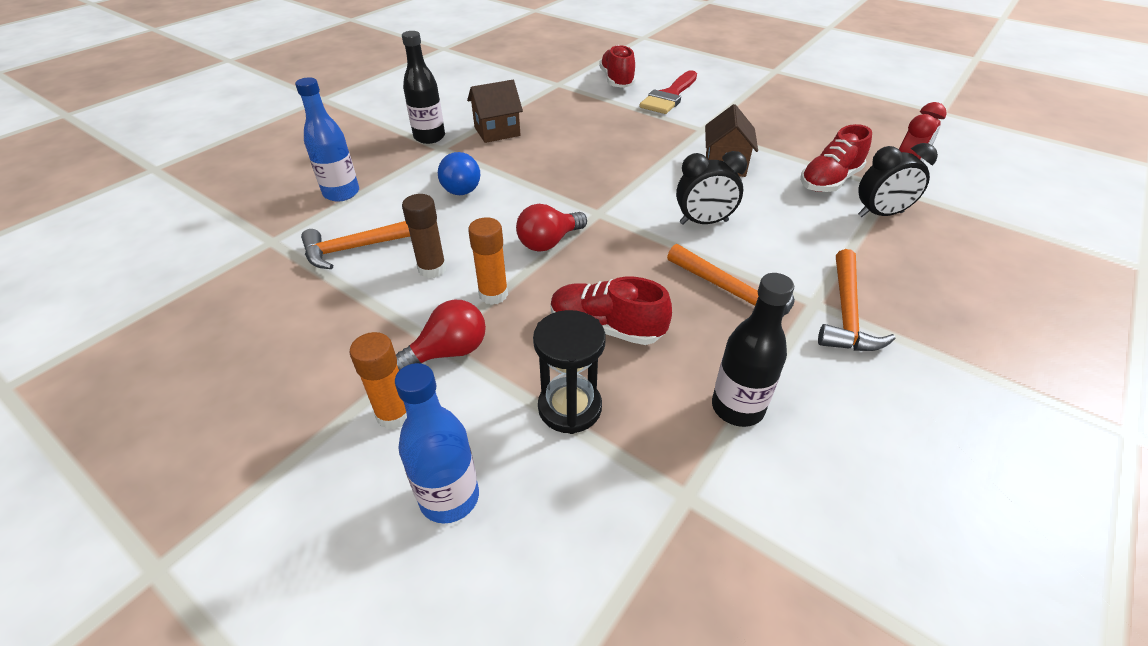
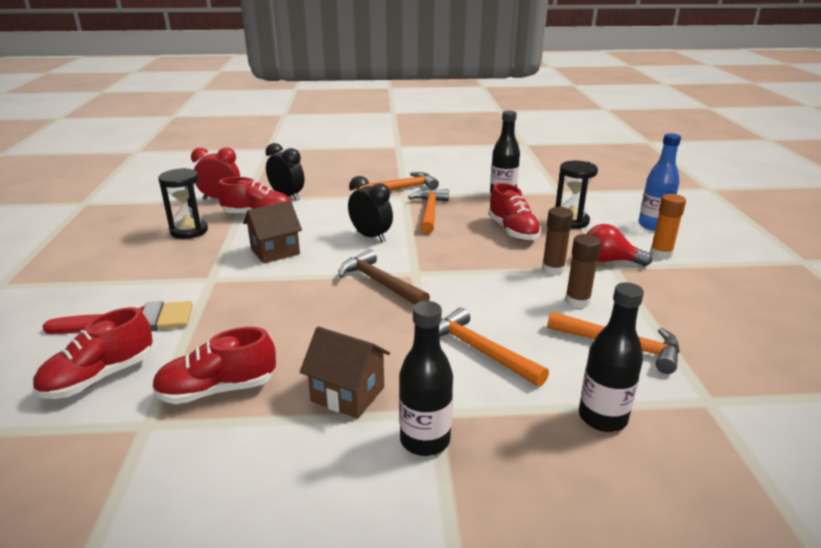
camera: 130 degrees left, 15 degrees down
blue bottle [295,77,359,202] -> black bottle [579,282,644,432]
blue light bulb [438,152,480,195] -> orange hammer [439,307,549,387]
orange glue stick [468,217,508,305] -> brown glue stick [542,207,573,275]
red light bulb [516,204,587,252] -> none
none -> red shoe [152,327,276,404]
none -> black hourglass [158,168,208,239]
none -> brown hammer [338,249,430,305]

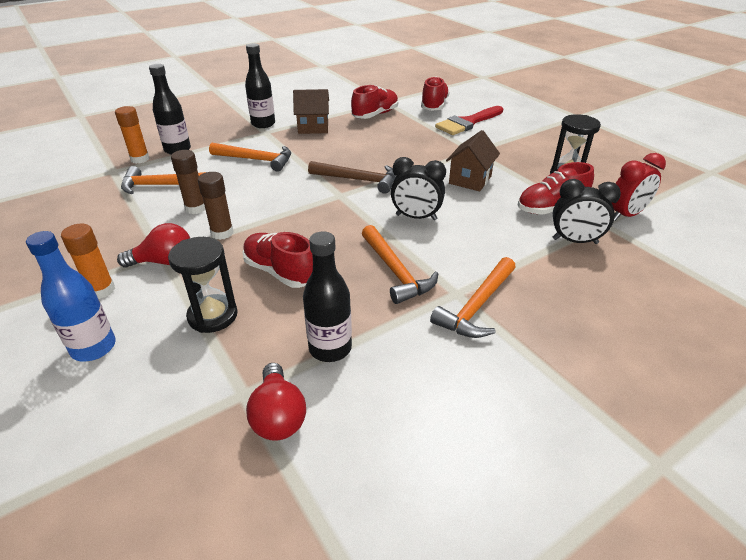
camera: 150 degrees right, 10 degrees up
none -> orange glue stick [115,106,150,164]
none -> red light bulb [246,363,306,441]

